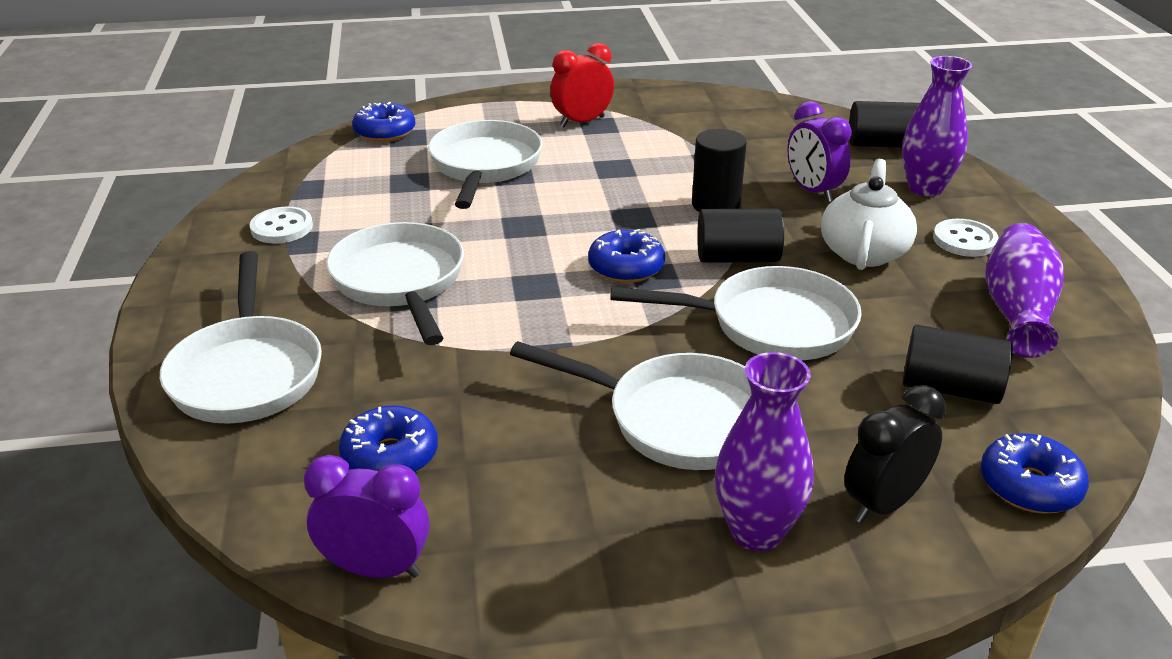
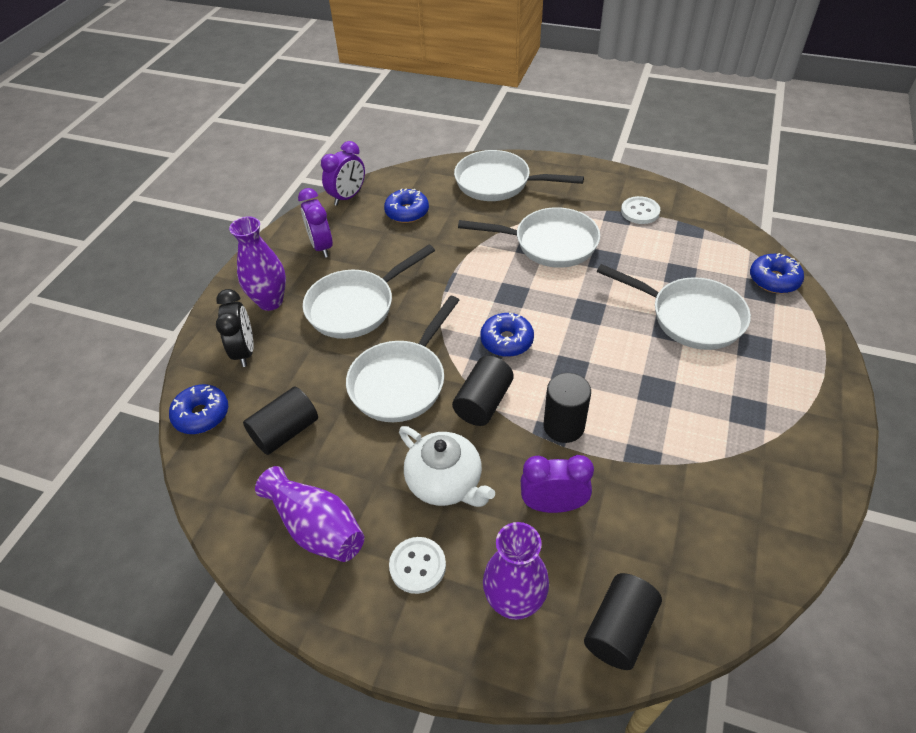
camera: 120 degrees right, 15 degrees up
red clock [550,43,614,127] -> none
none -> purple clock [298,188,333,258]

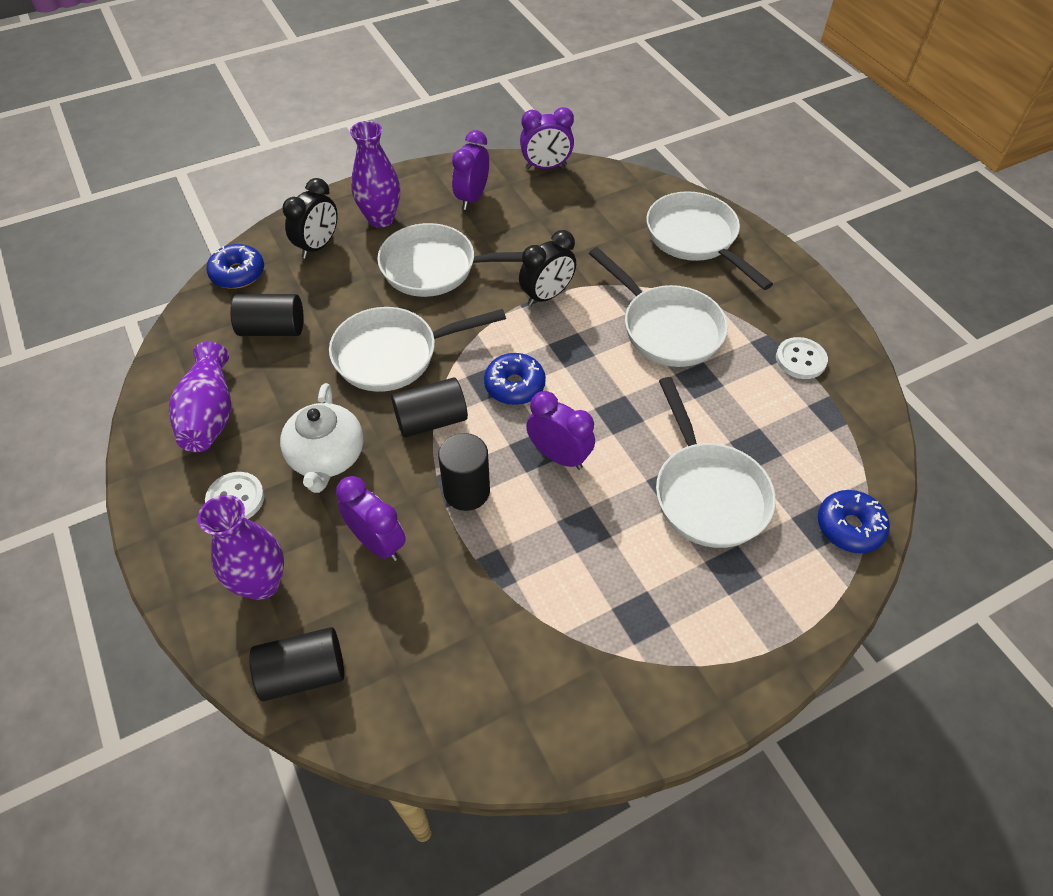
camera: 40 degrees right, 5 degrees up
blue donut [384,188,429,223] -> none
none -> black clock [519,230,576,306]
none -> purple clock [526,391,595,470]

